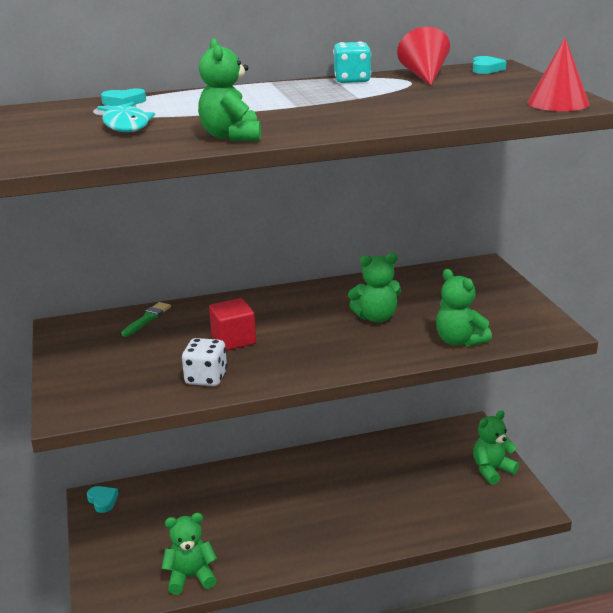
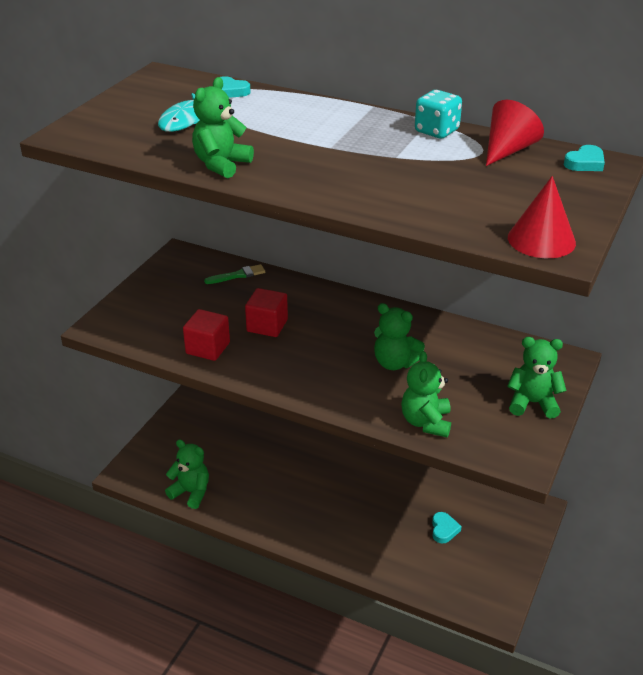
camera: 40 degrees right, 10 degrees up
turquoise heart [87,486,118,513] -> turquoise heart moved to [432,512,462,543]
white dice [182,338,227,386] -> red cube [183,309,230,361]
green teddy bear [473,410,519,485] -> green teddy bear moved to [507,337,567,419]

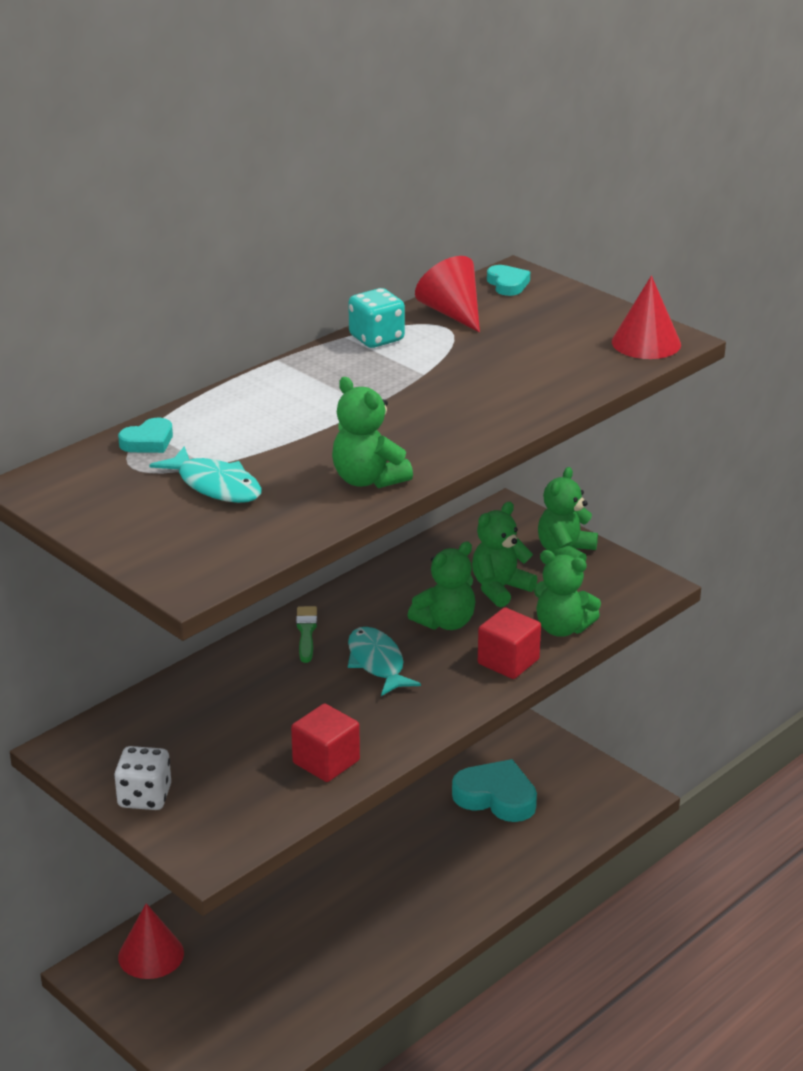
camera: 70 degrees left, 5 degrees down
green teddy bear [165,439,209,509] -> green teddy bear moved to [472,502,537,607]
green brush [204,264,265,284] -> green brush moved to [296,606,317,663]
red cube [245,288,288,337] -> red cube moved to [478,608,541,679]
turquoise heart [432,512,462,543] -> turquoise heart [452,759,537,822], size x1.91
none -> white dice [114,746,171,810]
none -> red cone [118,903,184,979]
none -> turquoise fish [348,627,421,696]

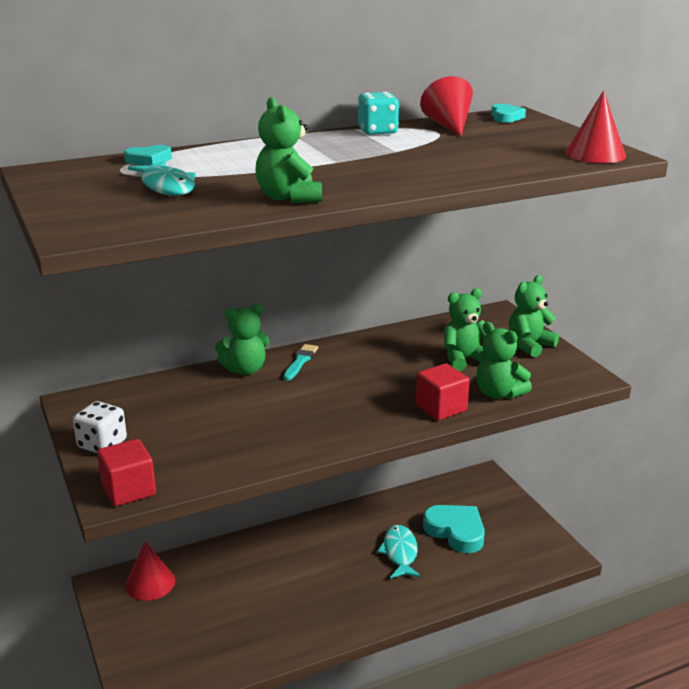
camera: 20 degrees right, 5 degrees down
red cube [291,703,360,782] -> red cube moved to [97,439,156,506]
green brush [296,606,317,663] -> turquoise brush [283,344,318,380]
turquoise fish [348,627,421,696] -> turquoise fish moved to [377,525,421,579]
green teddy bear [408,541,475,630] -> green teddy bear moved to [215,304,270,375]

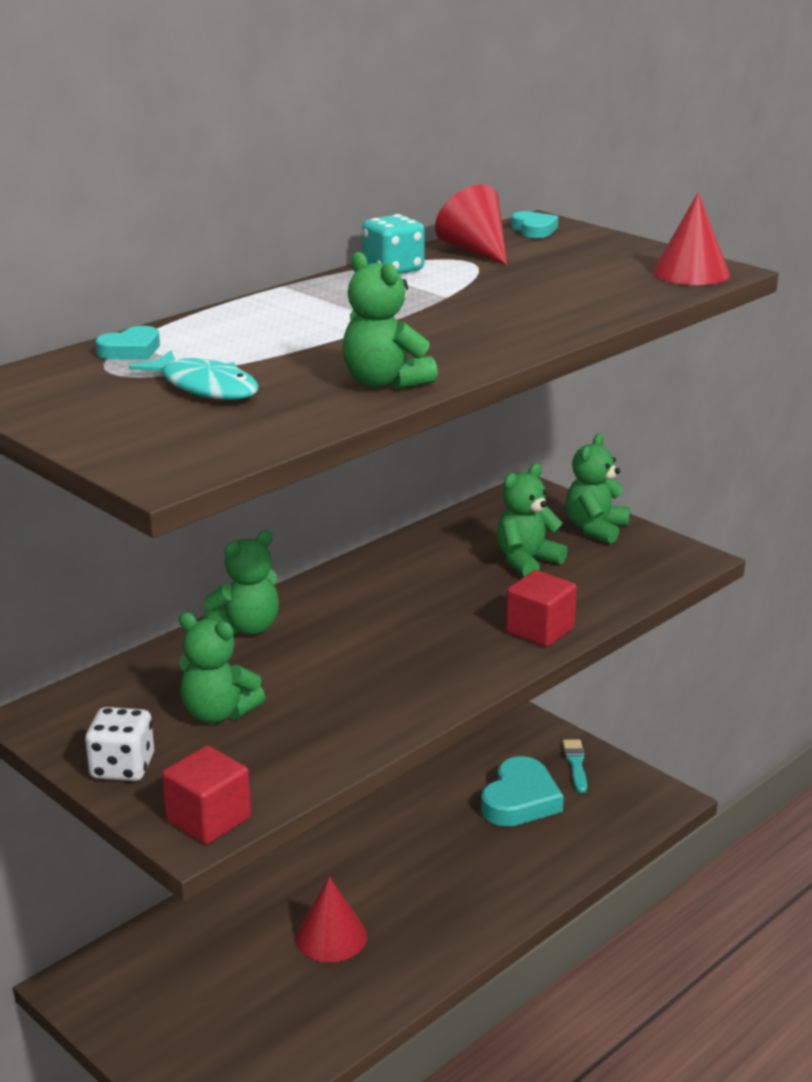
camera: 20 degrees left, 0 degrees up
red cone [125,542,175,600] -> red cone moved to [295,877,367,962]
turquoise brush [283,344,318,380] -> turquoise brush moved to [563,739,587,793]
turquoise fish [377,525,421,579] -> none
turquoise heart [423,505,485,553] -> turquoise heart turned 90 degrees clockwise [481,756,564,827]
green teddy bear [476,322,532,399] -> green teddy bear moved to [179,612,265,723]

